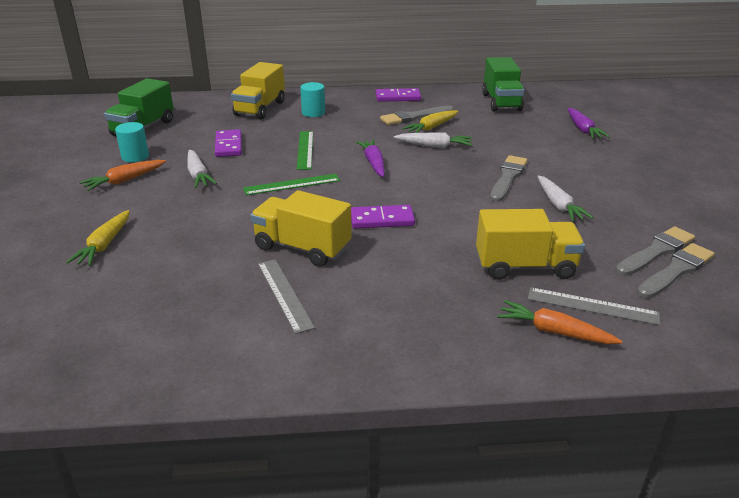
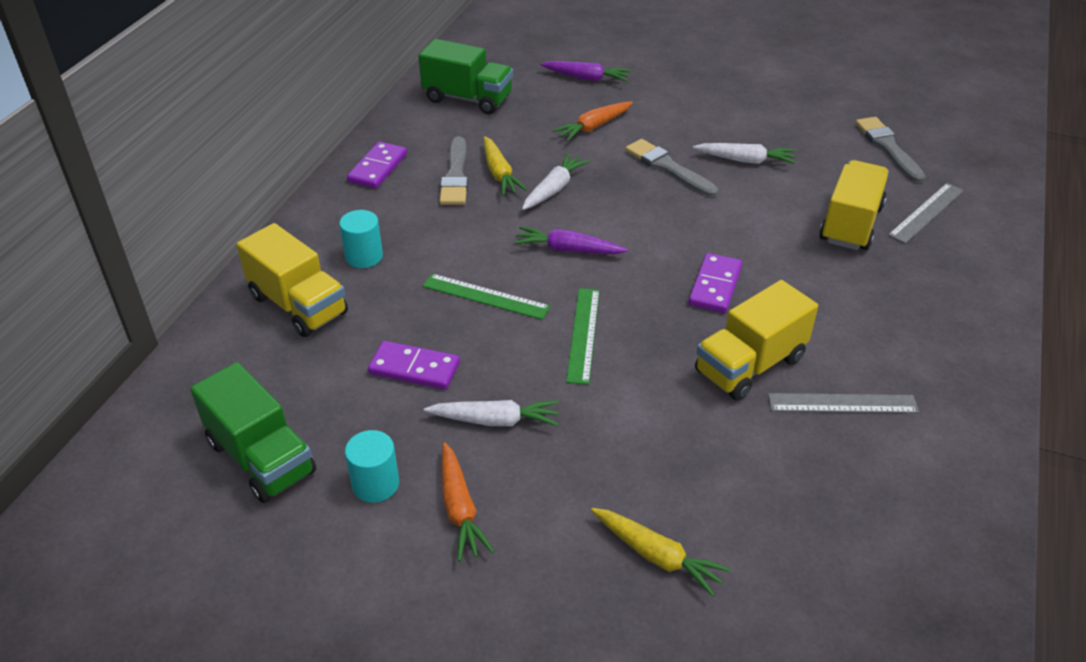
camera: 65 degrees left, 10 degrees up
orange carrot [497,300,623,344] -> orange carrot moved to [552,102,633,141]
grey brush [615,226,695,276] -> none

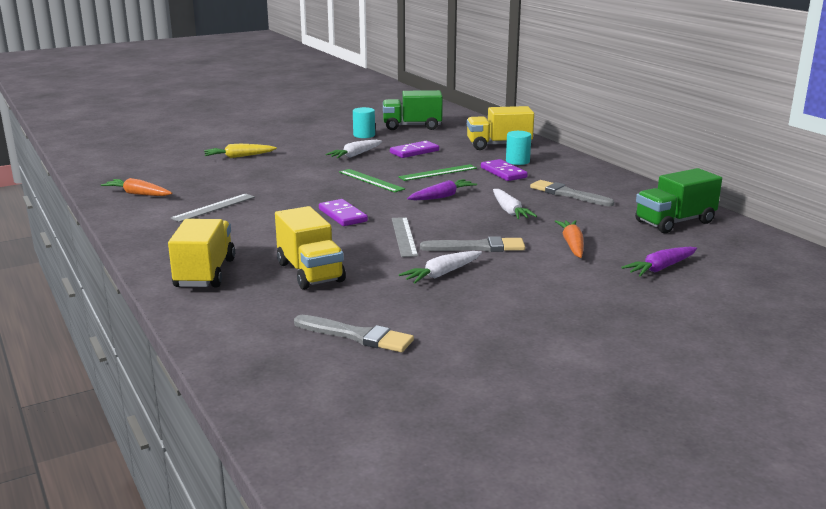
camera: 130 degrees right, 20 degrees down
purple domino [347,142,407,189] -> purple domino moved to [481,159,528,181]
orange carrot [442,442,494,561] -> orange carrot moved to [101,178,172,196]
yellow carrot [484,136,527,196] -> none
yellow truck [695,280,818,401] -> yellow truck moved to [168,219,235,287]
grey ruler [888,183,964,244] -> grey ruler moved to [392,217,418,257]

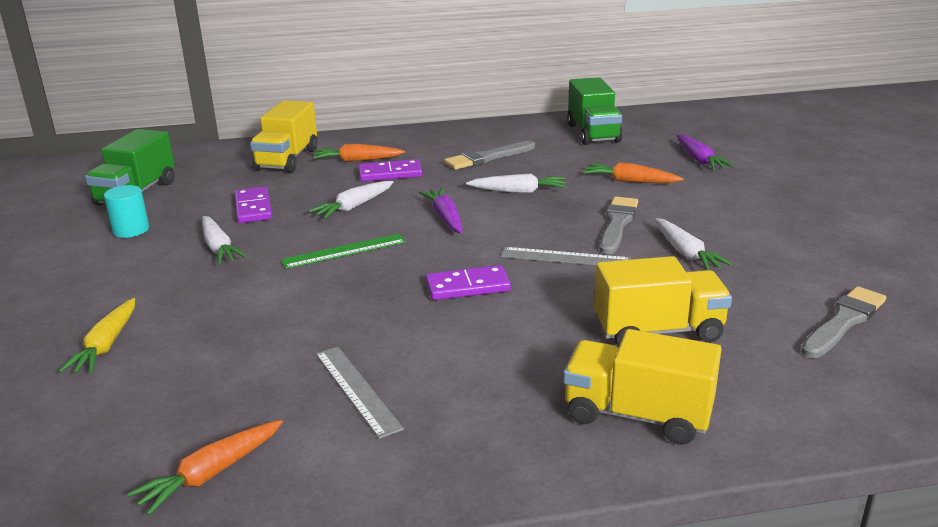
camera: 70 degrees left, 5 degrees up
green ruler [398,164,477,181] -> white carrot [309,181,393,219]
turquoise cylinder [506,131,531,165] -> orange carrot [312,144,405,162]

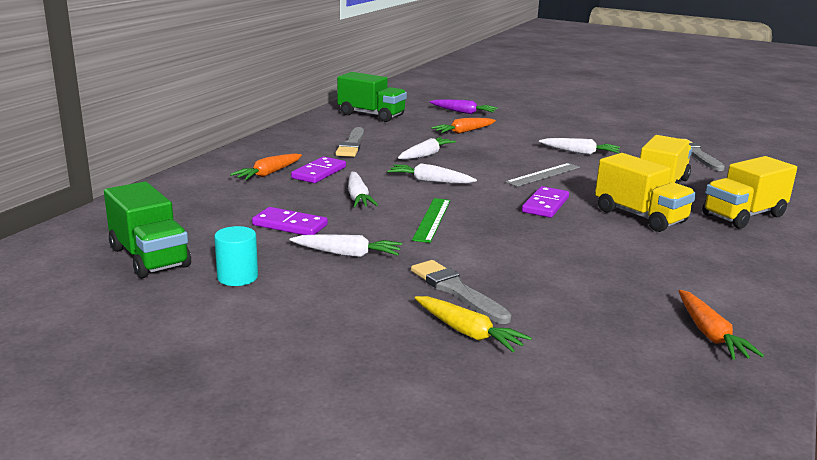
camera: 55 degrees left, 5 degrees down
yellow truck [250,100,318,173] -> yellow truck moved to [595,153,696,232]
grey ruler [316,347,404,439] -> none
purple carrot [419,188,462,233] -> white carrot [387,163,477,184]
grey brush [600,196,638,255] -> grey brush moved to [411,260,512,324]

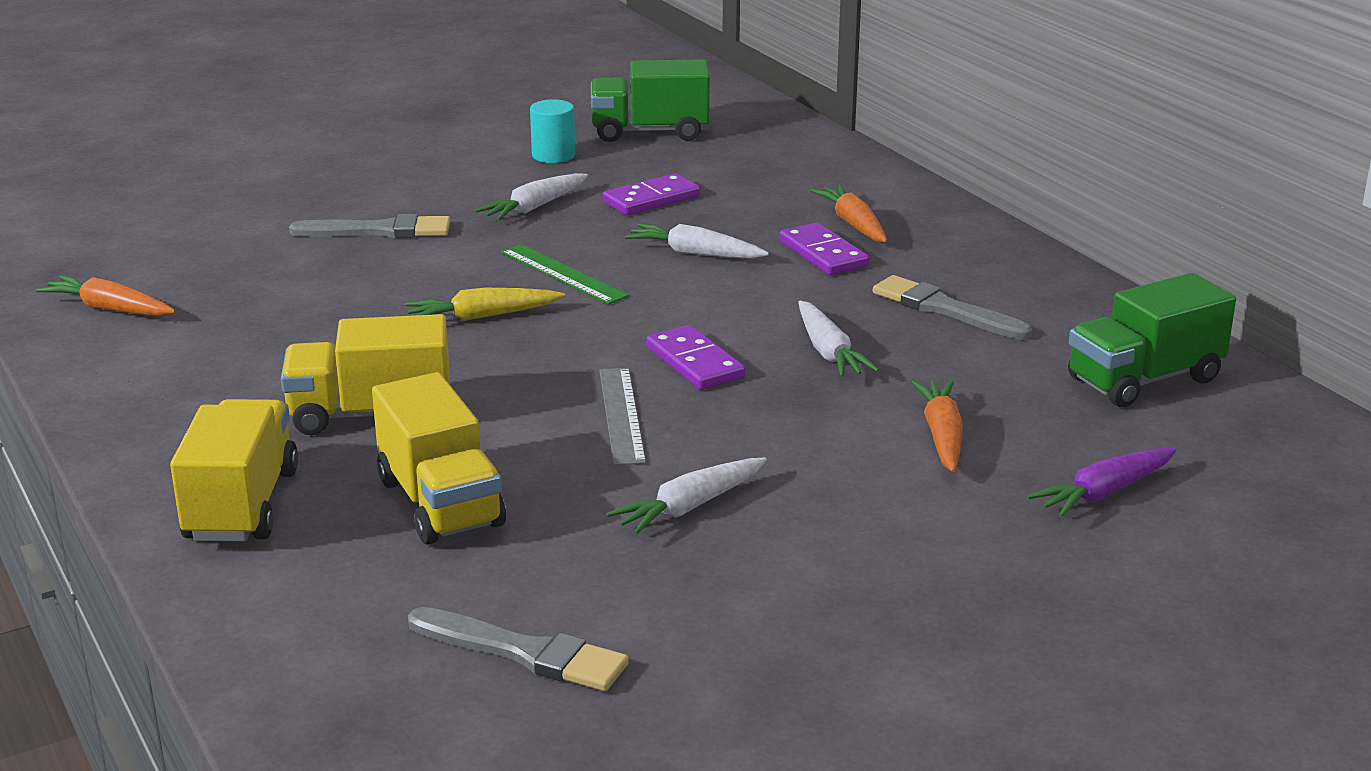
camera: 125 degrees right, 5 degrees up
white carrot [387,163,477,184] -> none
yellow carrot [415,296,532,352] -> yellow carrot moved to [405,288,565,321]
purple domino [522,186,569,218] -> purple domino moved to [646,325,746,390]

